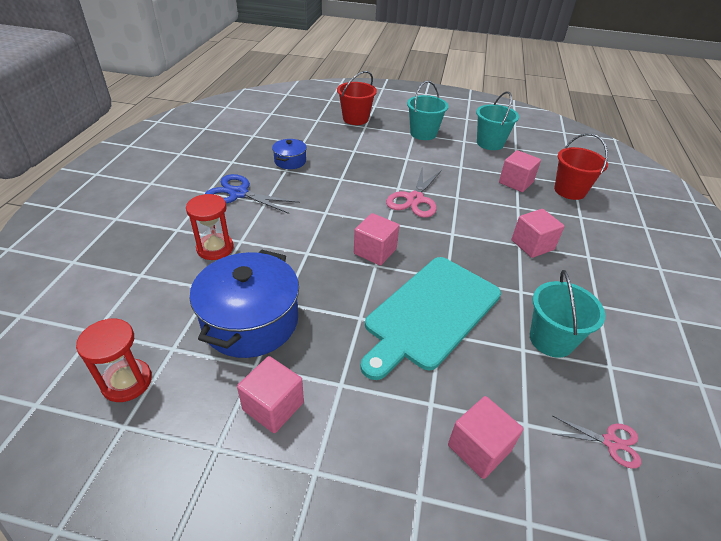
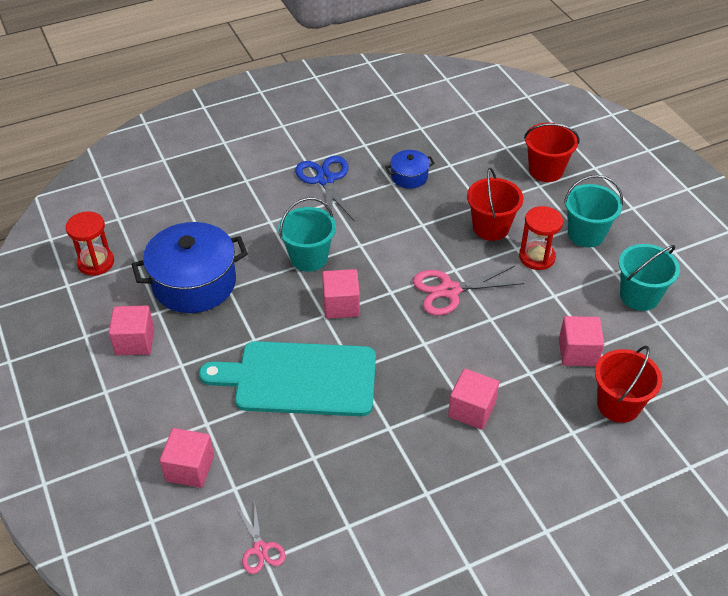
camera: 55 degrees right, 5 degrees up
red hourglass [186,194,234,260] -> red hourglass moved to [519,206,563,270]
turquoise bucket [530,270,605,358] -> turquoise bucket moved to [278,197,336,272]
none -> red bucket [467,168,524,241]

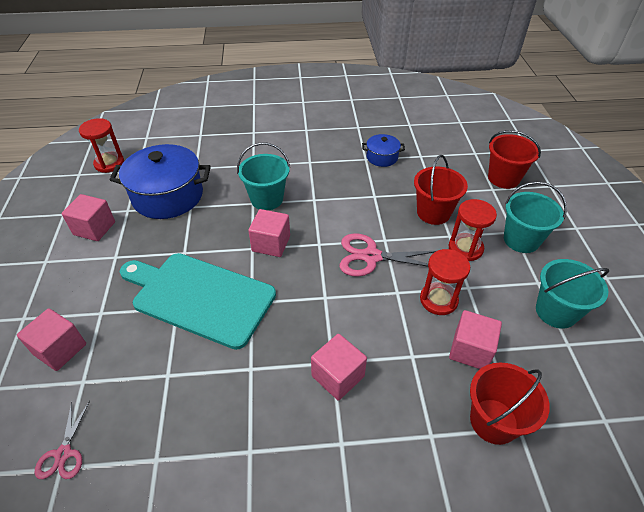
camera: 20 degrees right, 0 degrees up
blue scissors [295,156,355,222] -> none
none -> red hourglass [420,249,470,315]

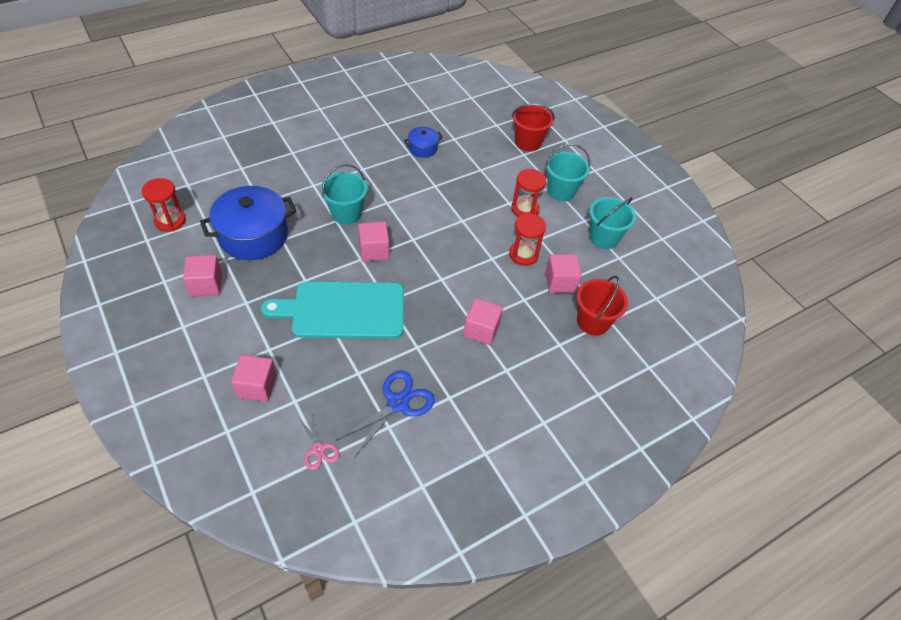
camera: 30 degrees left, 5 degrees up
pink scissors [340,233,436,277] -> none
red bucket [414,155,468,225] -> none
none -> blue scissors [336,370,435,458]

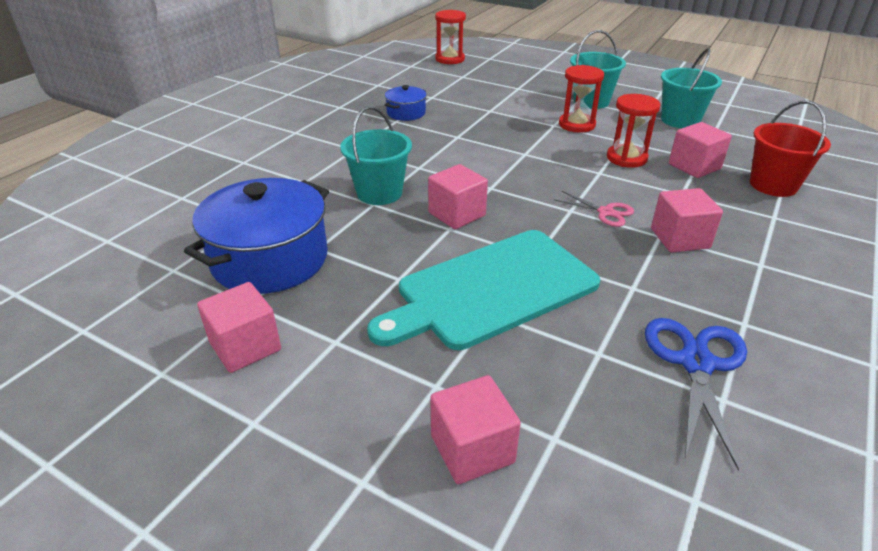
camera: 25 degrees left, 15 degrees down
red hourglass [142,178,186,232] -> red hourglass moved to [435,10,466,64]
pink scissors [298,413,339,470] -> pink scissors moved to [554,191,634,227]
red bucket [512,104,555,151] -> none

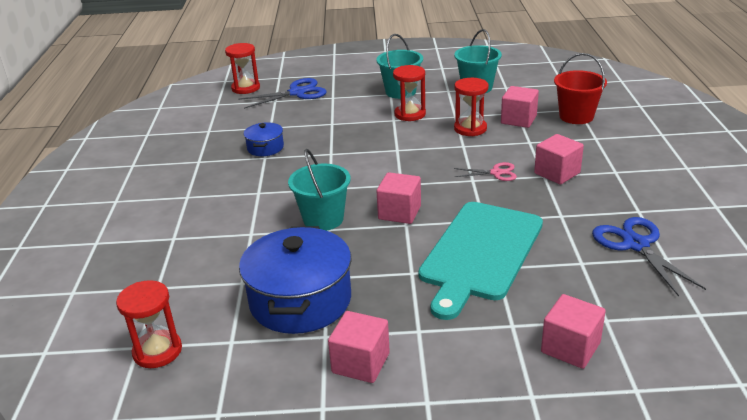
camera: 30 degrees left, 5 degrees down
none -> red hourglass [116,280,182,368]
none -> blue scissors [238,78,327,109]

